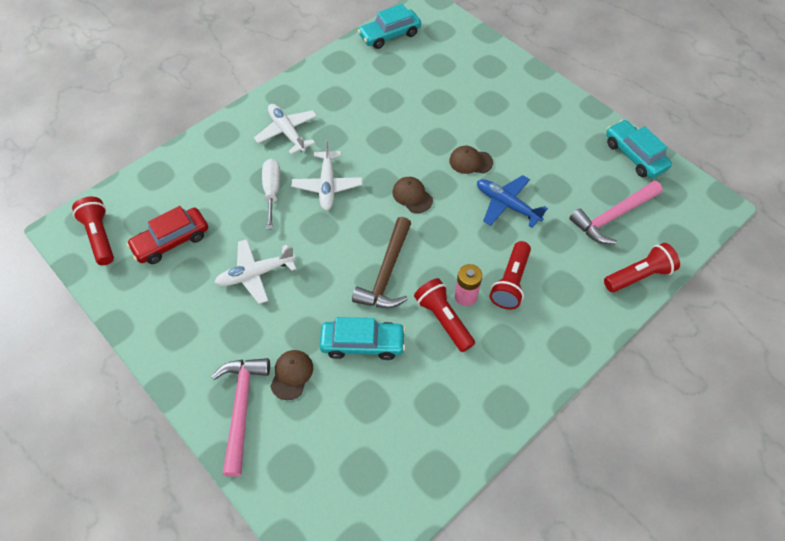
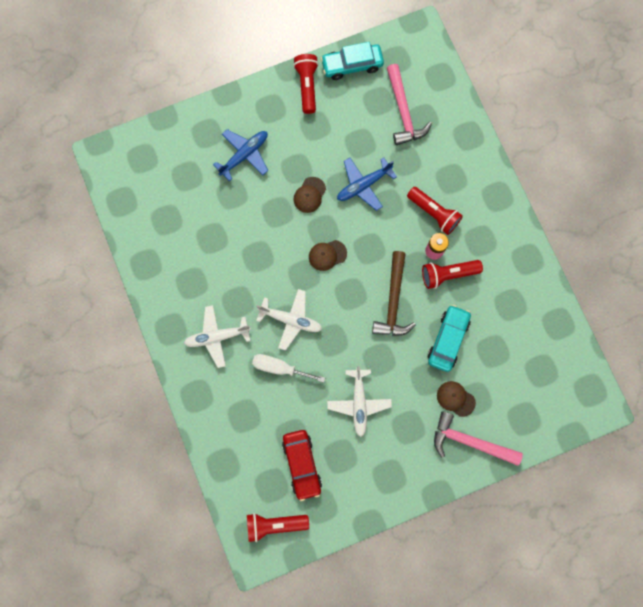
camera: 70 degrees left, 20 degrees up
brown hammer [352,217,411,308] -> brown hammer turned 60 degrees clockwise [372,251,416,336]
turquoise car [358,4,421,49] -> none
red flashlight [604,243,680,292] -> red flashlight moved to [293,54,319,114]
none -> blue plane [213,129,268,181]

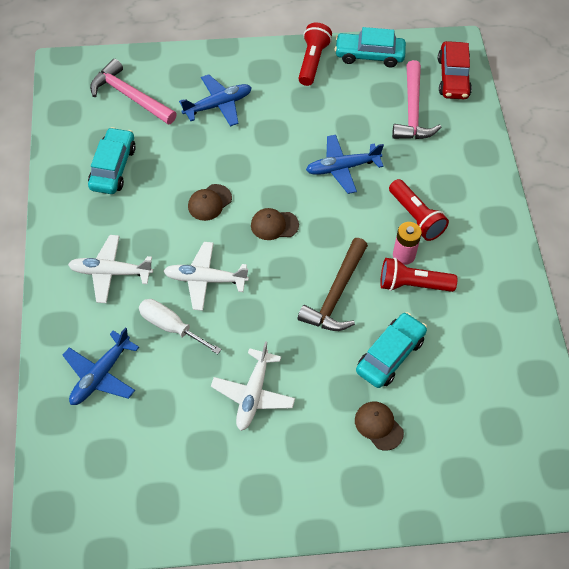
camera: 15 degrees right, 20 degrees down
red flashlight [247,513,309,542] -> none
white plane [256,289,322,351] -> white plane turned 150 degrees clockwise [164,242,249,311]
red car [282,430,322,501] -> red car moved to [438,41,472,99]
brown cap [293,177,326,213] -> brown cap moved to [188,184,232,221]
pink hammer [434,411,523,466] -> pink hammer moved to [90,59,177,125]
none -> blue plane [63,327,139,405]
none -> turquoise car [88,127,136,194]

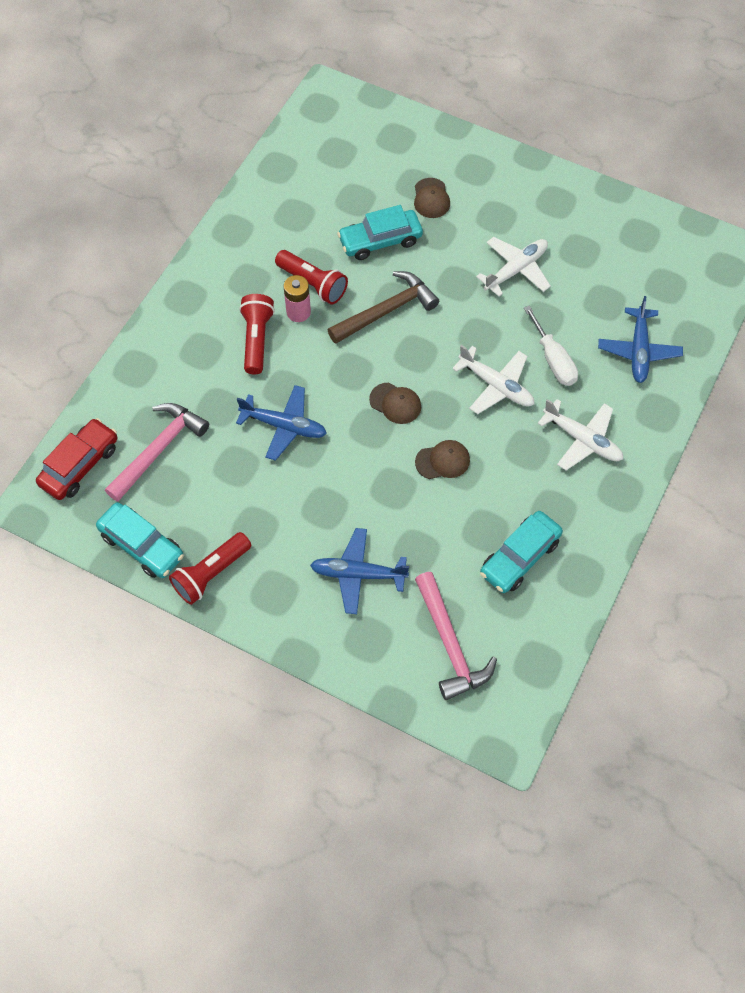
camera: 145 degrees left, 5 degrees up
blue plane [63,327,139,405] -> blue plane turned 120 degrees clockwise [598,296,683,383]

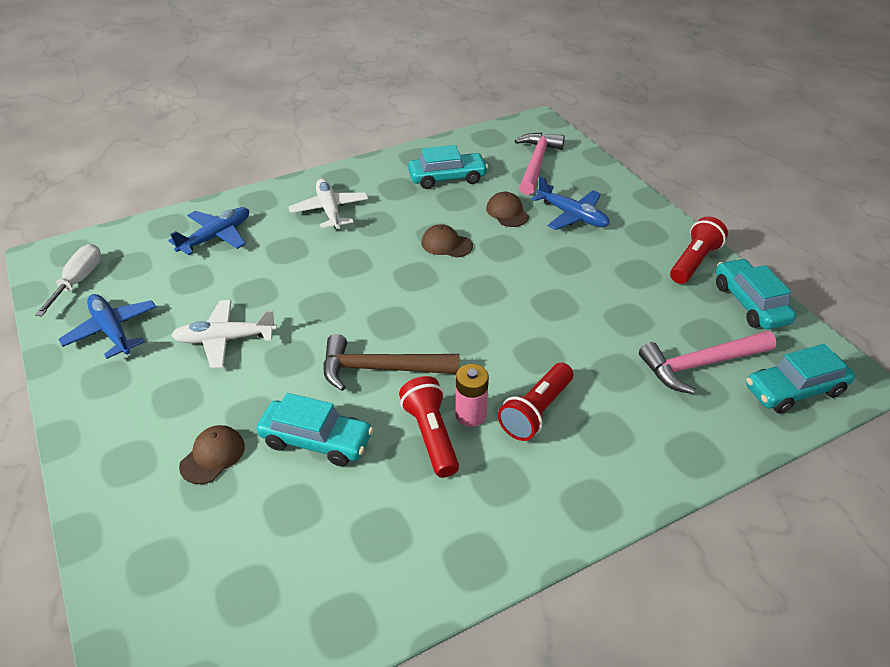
camera: 145 degrees left, 20 degrees down
red car [36,418,117,500] -> turquoise car [746,344,855,414]
red flashlight [169,532,251,605] -> red flashlight turned 45 degrees counterclockwise [670,217,728,284]
blue plane [236,385,327,461] -> blue plane moved to [59,294,156,359]
brown cap [369,383,421,424] -> brown cap moved to [486,192,529,227]
white plane [452,345,534,414] -> none
white screwdriver [524,305,578,386] -> white screwdriver moved to [35,244,102,317]

